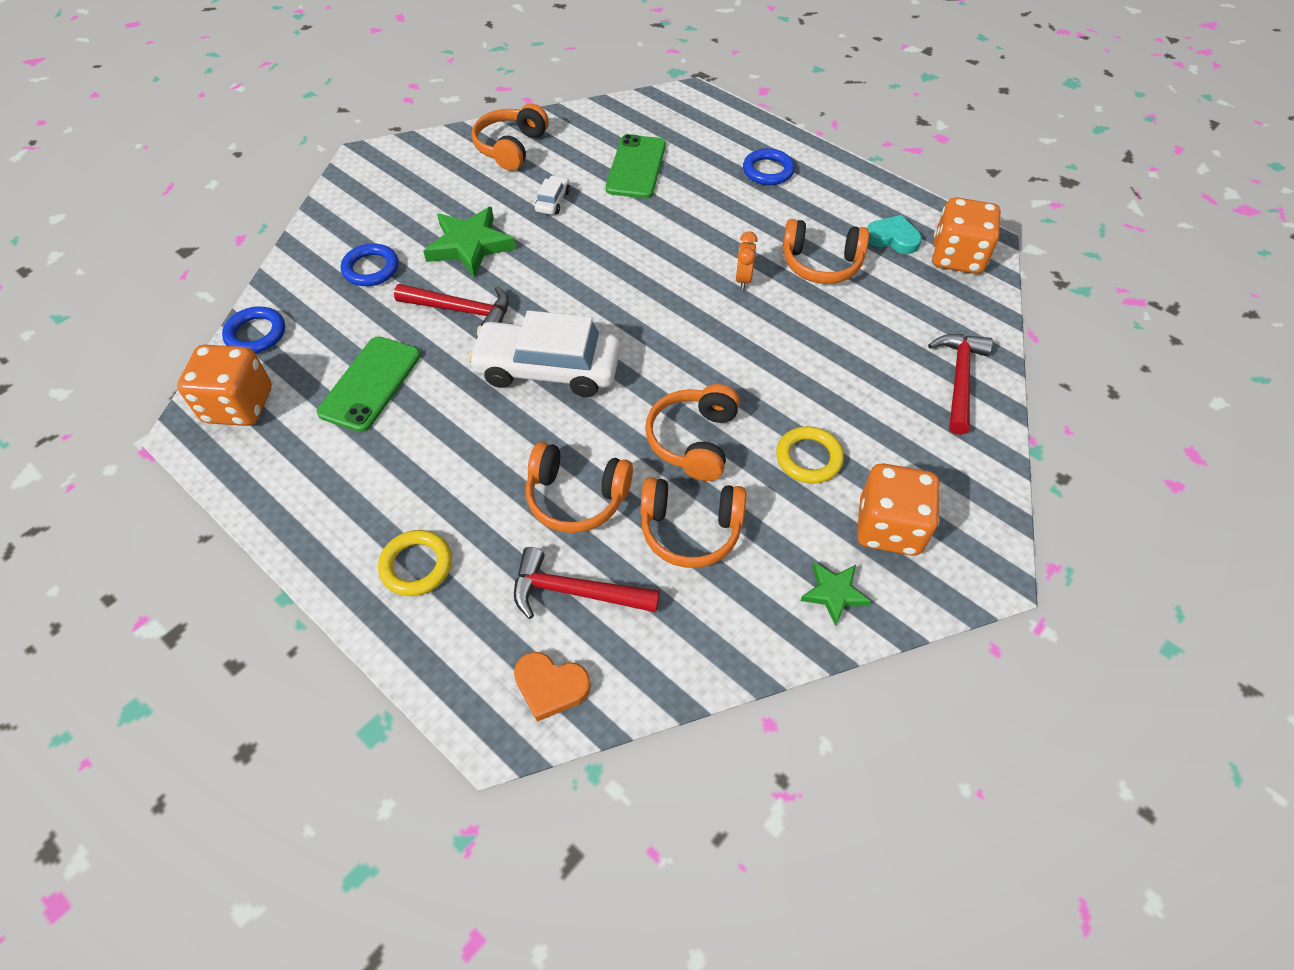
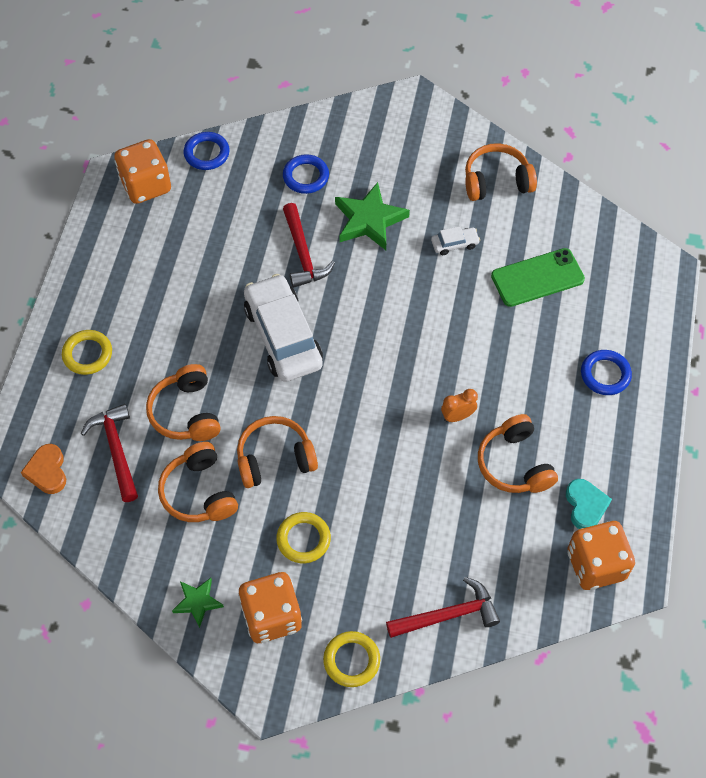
camera: 60 degrees right, 5 degrees up
green phone [317,336,421,432] -> none
none -> yellow ring [323,631,380,687]

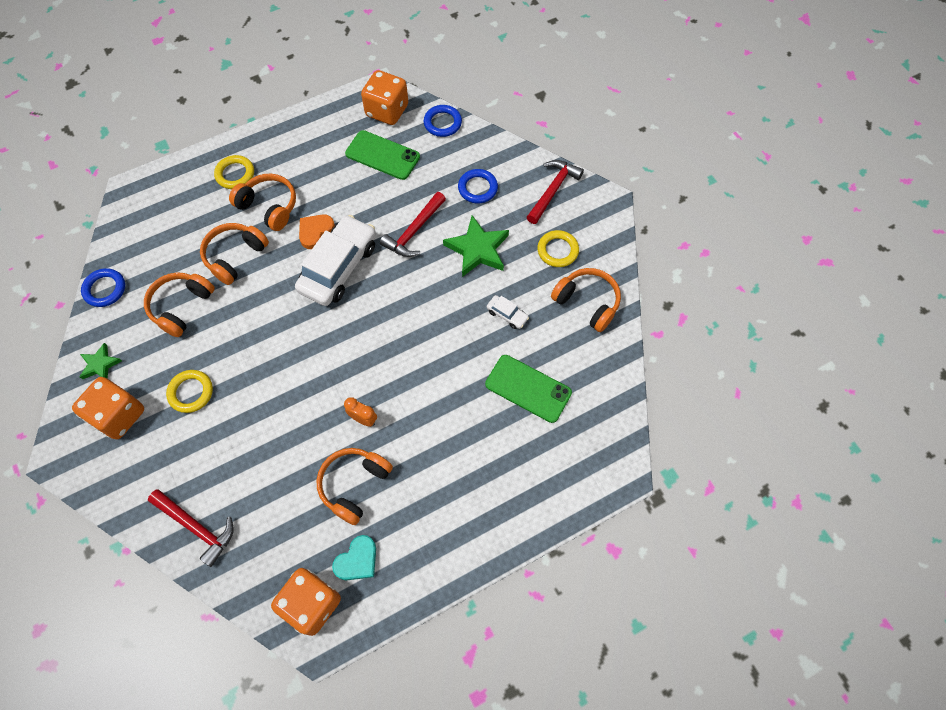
camera: 50 degrees right, 5 degrees up
orange heart [21,444,66,494] -> orange heart moved to [299,214,335,249]
red hammer [81,404,138,502] -> red hammer moved to [527,160,584,224]
orange headphones [237,416,318,488] -> orange headphones moved to [229,174,296,231]
yellow ring [323,631,380,687] -> yellow ring moved to [537,230,579,267]
blue ring [581,350,632,395] -> blue ring moved to [81,268,125,307]
none -> green phone [345,130,420,180]

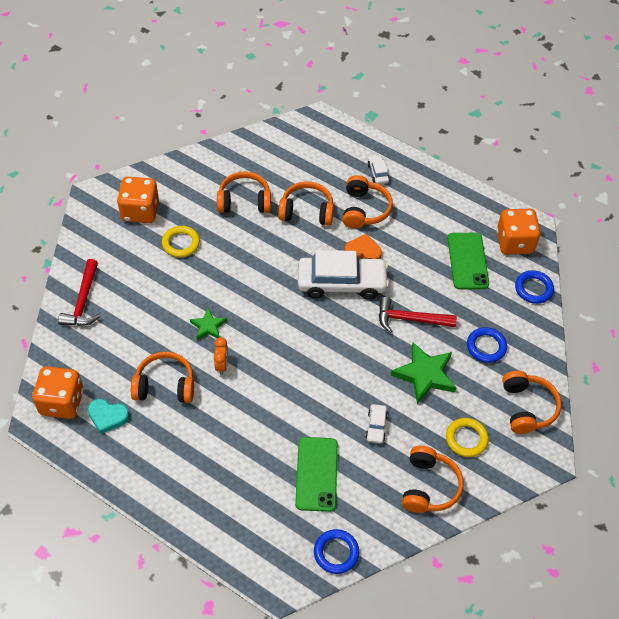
camera: 60 degrees right, 10 degrees down
green star [80,343,122,379] -> green star moved to [190,308,227,340]
blue ring [81,268,125,307] -> blue ring moved to [314,529,360,574]
yellow ring [214,155,254,189] -> white car [368,155,389,184]
red hammer [527,160,584,224] -> orange headphones [502,371,562,434]

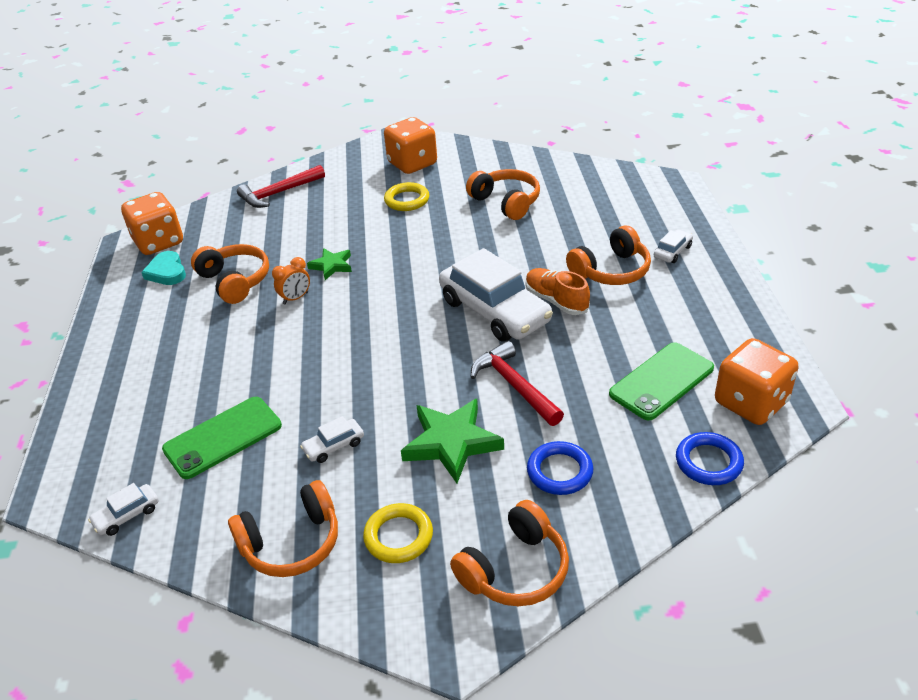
camera: 55 degrees right, 15 degrees down
orange headphones [278,181,334,225] -> none
blue ring [314,529,360,574] -> white car [88,483,159,536]
orange heart [344,234,382,259] -> orange shoe [526,268,590,315]

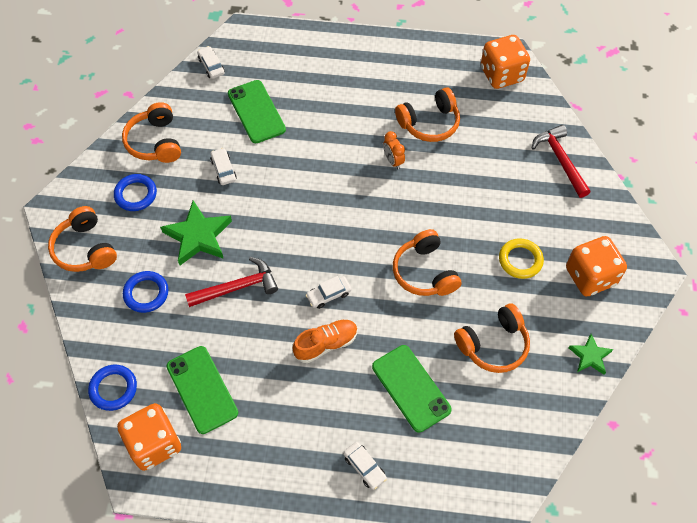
camera: 100 degrees right, 20 degrees up
turquoise heart [141,251,186,285] -> none
green star [307,248,352,280] -> green star moved to [569,334,613,375]
yellow ring [363,503,433,563] -> blue ring [114,174,157,211]
white car [439,248,553,342] -> white car [306,276,352,309], size x0.43
orange headphones [566,225,651,285] -> orange headphones moved to [393,229,461,296]
none -> green phone [372,345,452,432]

